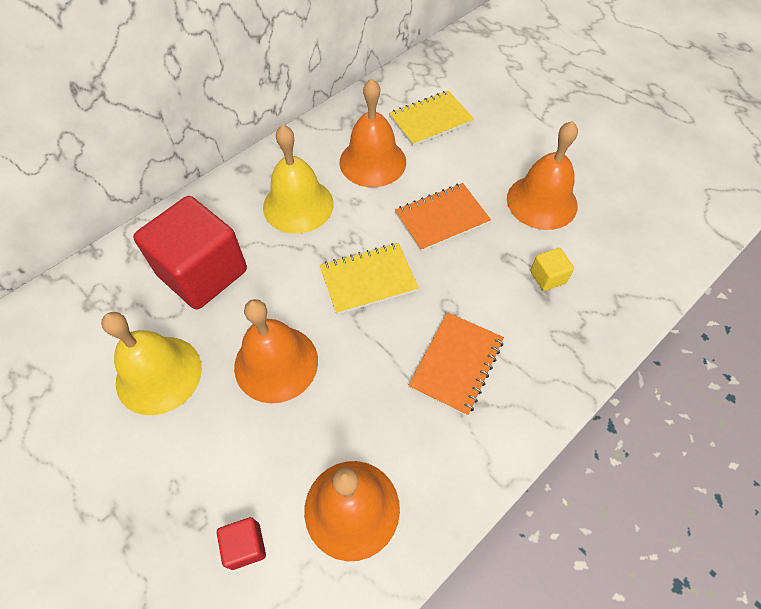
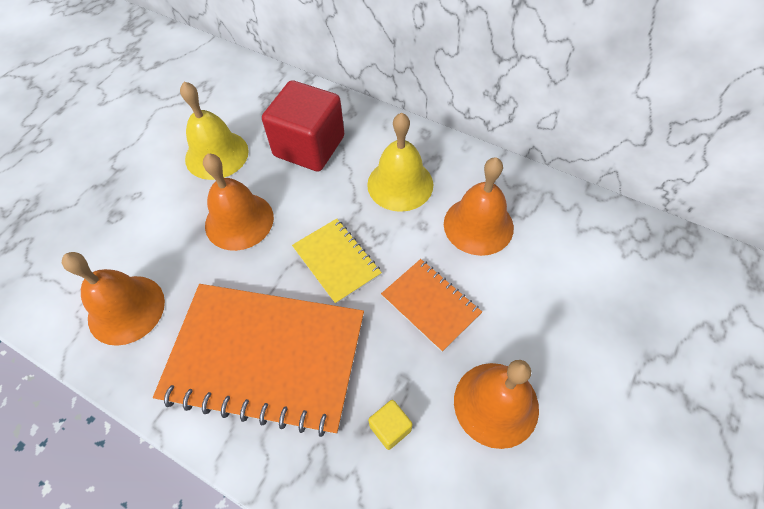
camera: 75 degrees right, 0 degrees up
red cube [217,517,266,570] -> none
yellow notebook [389,91,474,146] -> none
orange notebook [408,312,504,416] -> orange notebook [153,284,364,437], size x2.02

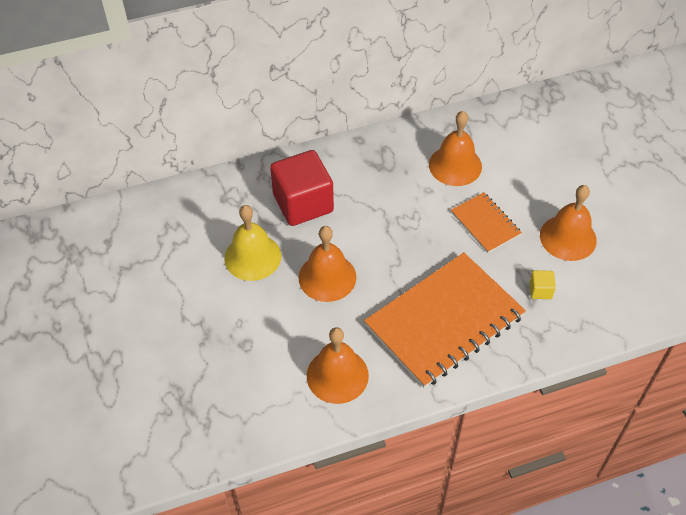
camera: 50 degrees left, 5 degrees down
yellow notebook [292,219,382,304] -> none
yellow bell [367,113,433,212] -> none
orange notebook [381,259,482,352] -> orange notebook turned 60 degrees clockwise [451,192,522,253]

